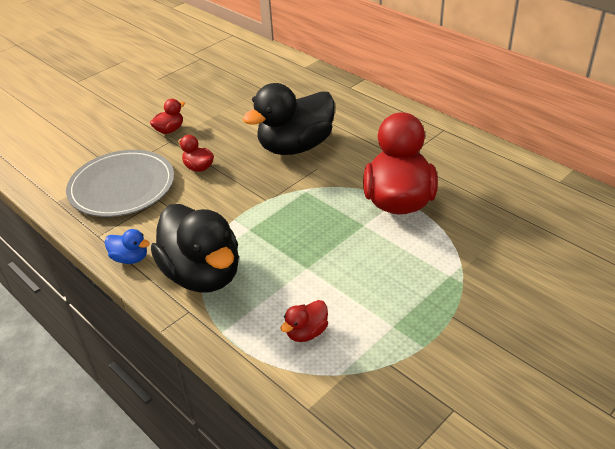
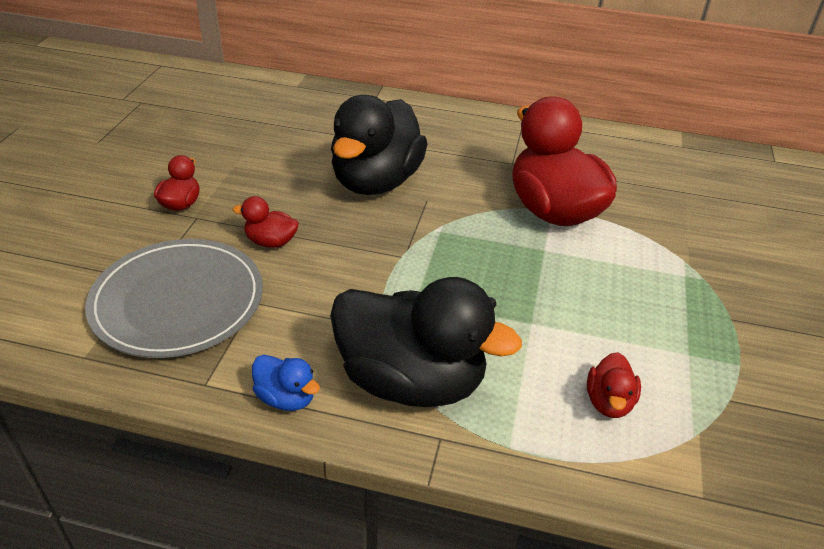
camera: 35 degrees left, 0 degrees up
blue duck [105,229,150,264] -> blue duck turned 45 degrees clockwise [252,355,320,411]

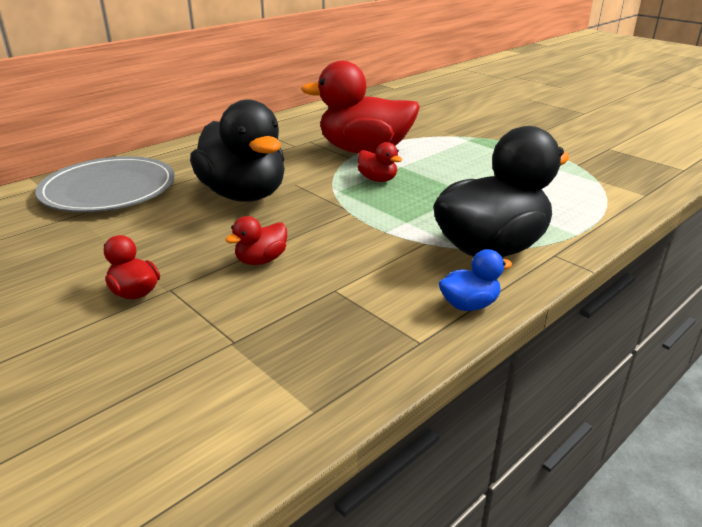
camera: 55 degrees left, 10 degrees down
grey plate [85,239,263,358] -> grey plate moved to [35,156,175,212]
red duck [587,352,641,418] -> red duck moved to [358,142,402,182]

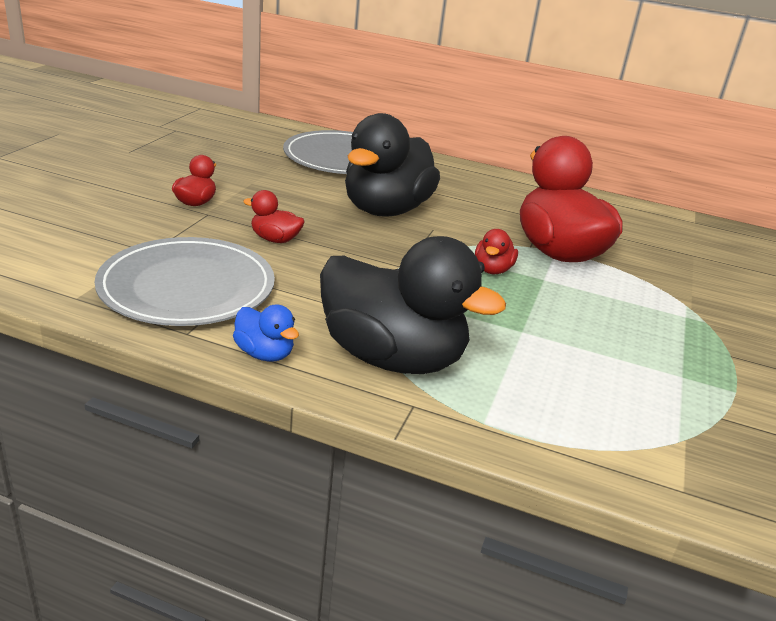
camera: 60 degrees right, 0 degrees up
none -> grey plate [95,237,275,326]

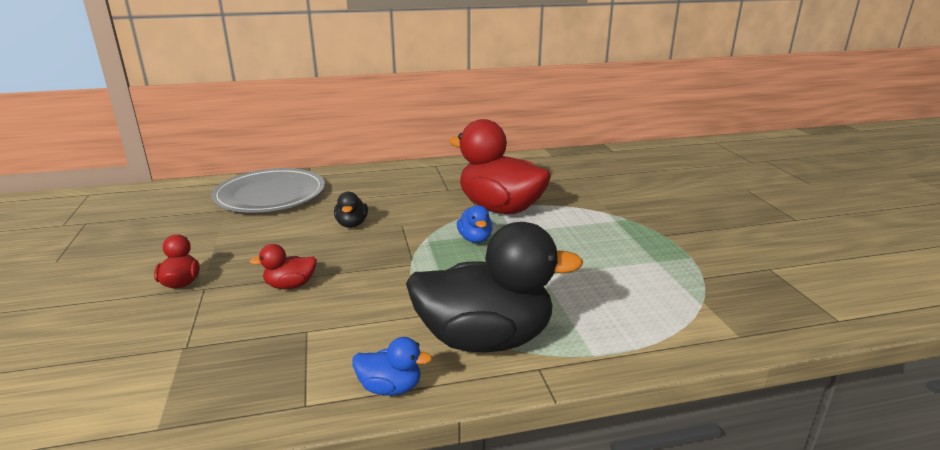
camera: 30 degrees left, 5 degrees down
grey plate [95,237,275,326] -> none
black duck [345,113,440,217] -> black duck [334,192,368,228], size x0.43
red duck [475,229,518,274] -> blue duck [457,205,493,243]

